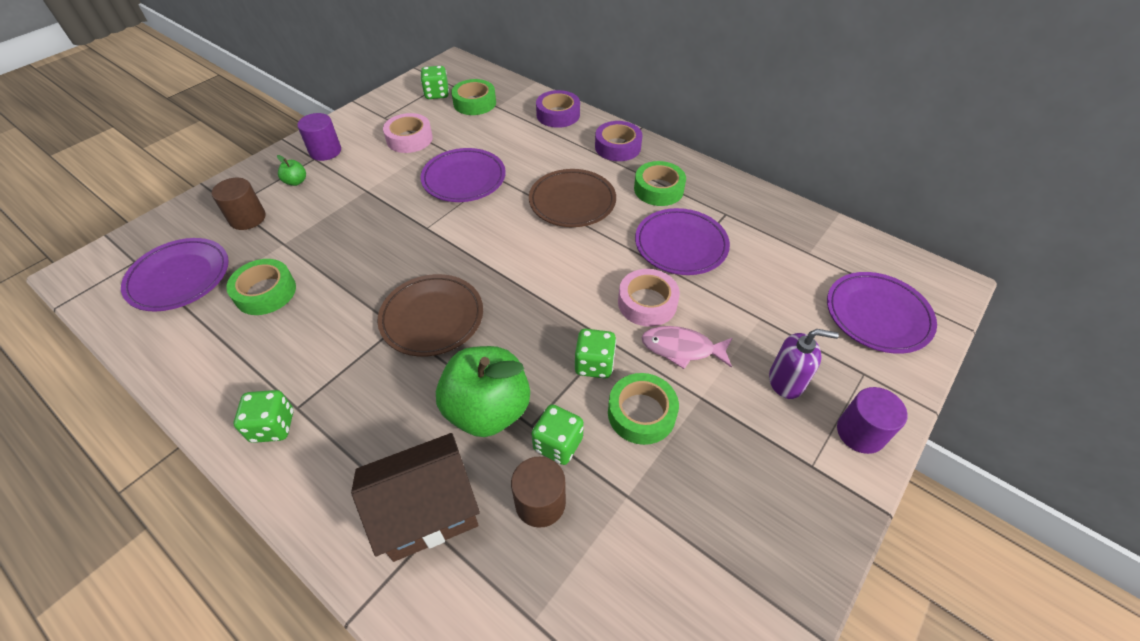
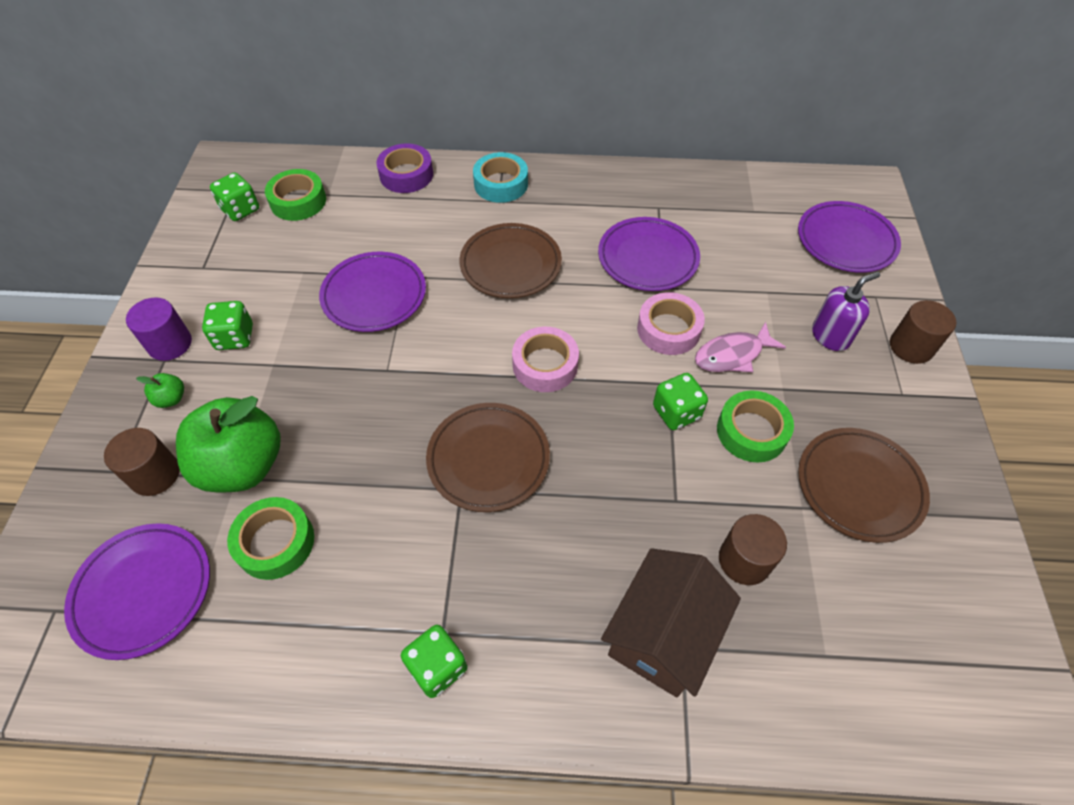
camera: 35 degrees left, 5 degrees up
pink tape [383,113,433,153] -> pink tape moved to [512,327,579,392]
green apple [436,346,530,437] -> green apple moved to [176,396,281,493]
green dice [531,404,584,465] -> green dice moved to [202,301,253,350]
purple tape [595,121,642,161] -> turquoise tape [473,152,528,203]
green tape [634,161,686,206] -> none
purple cylinder [837,387,908,454] -> brown cylinder [890,300,956,364]
none -> brown plate [798,428,930,543]

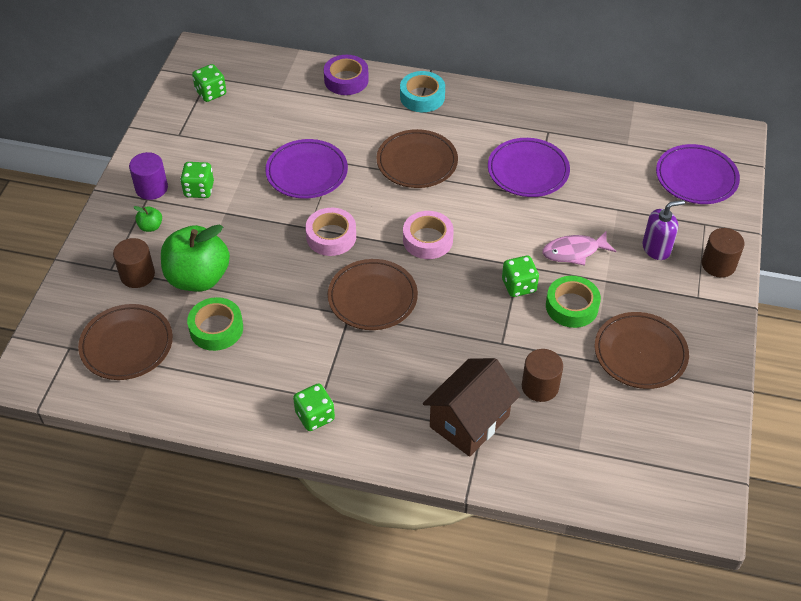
camera: 10 degrees right, 5 degrees down
purple plate [64,523,210,660] -> brown plate [78,304,173,380]
green tape [265,169,326,221] -> none
pink tape [637,292,705,355] -> pink tape moved to [305,208,356,256]

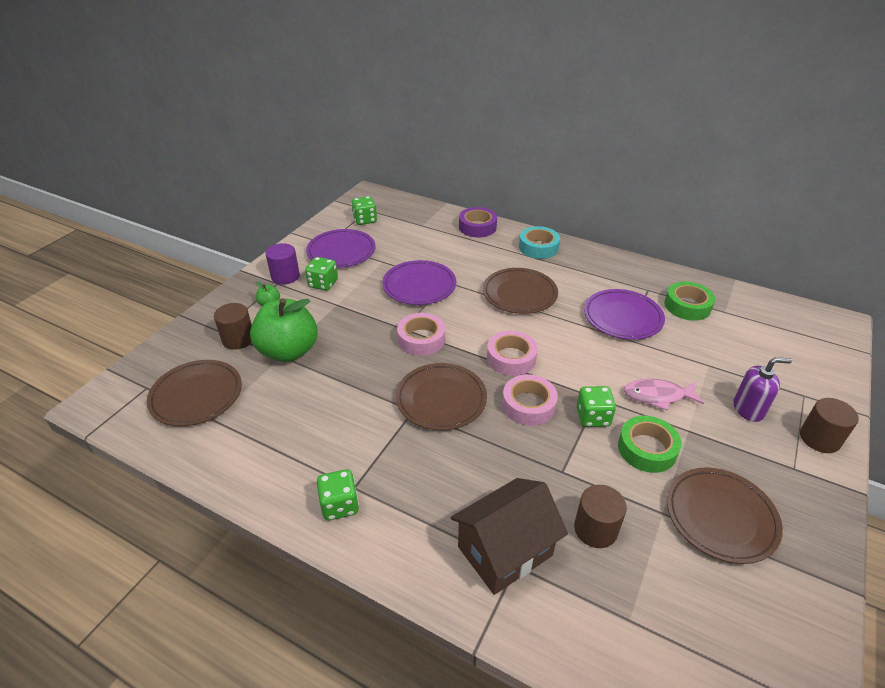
camera: 15 degrees right, 10 degrees down
green tape [187,297,243,351] -> green tape moved to [664,282,715,321]
purple plate [656,144,740,204] -> purple plate moved to [306,229,376,268]
none -> pink tape [502,375,558,426]

